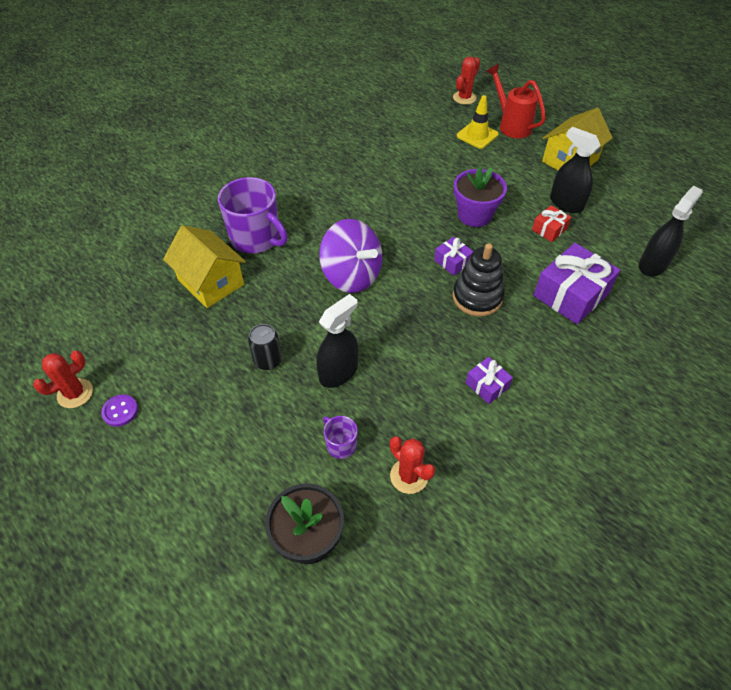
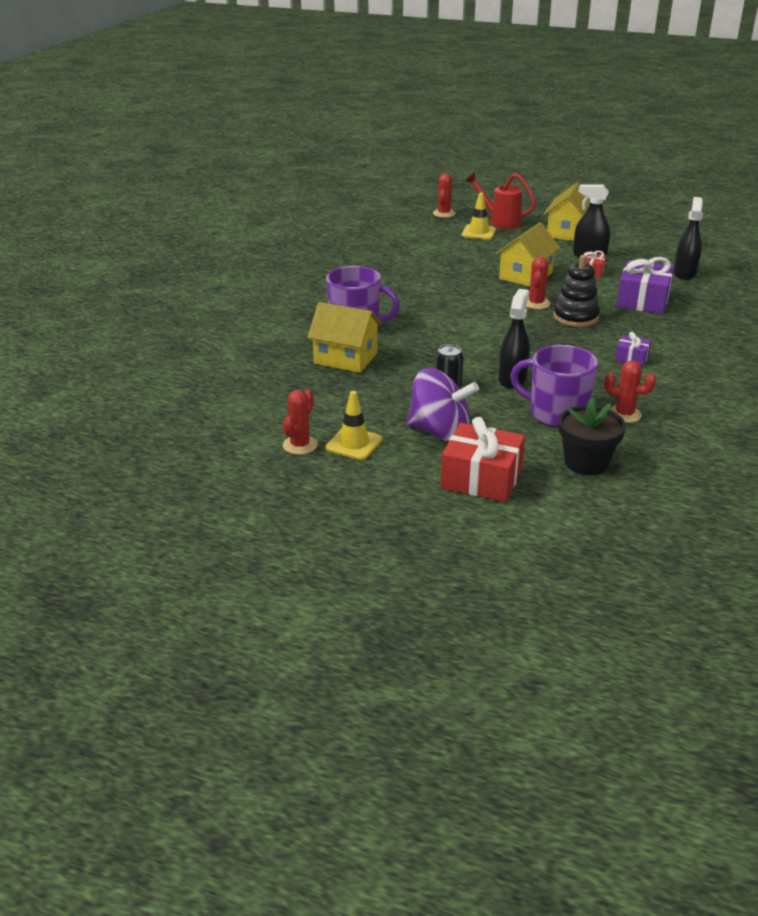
camera: 25 degrees left, 20 degrees down
purple button [101,394,138,427] -> yellow traffic cone [326,391,382,460]
purple spinning top [319,219,382,293] -> purple spinning top moved to [407,368,479,442]
purple mug [323,416,358,459] -> purple mug [510,345,598,427], size x2.11
purple gift [434,237,473,276] -> red cactus [526,257,550,309]
purple flower pot [454,166,507,227] -> yellow house [495,222,560,287]
none -> red gift [440,417,525,502]

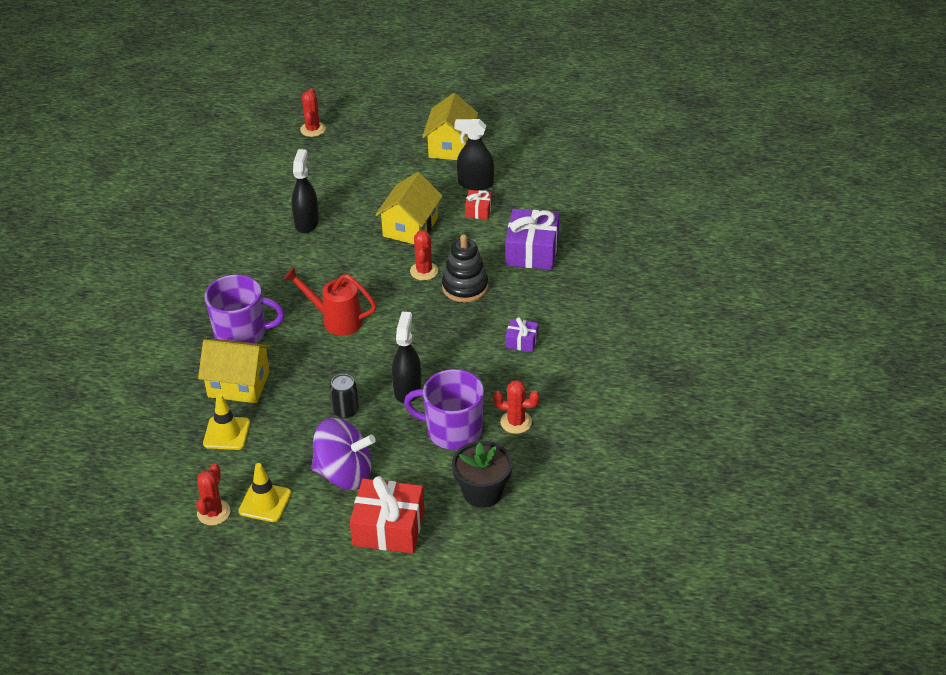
camera: 10 degrees left, 10 degrees up
yellow traffic cone [462,193,496,240] -> yellow traffic cone moved to [203,394,250,450]
red watering can [465,172,536,229] -> red watering can moved to [283,267,377,336]
black spray bottle [674,197,703,280] -> black spray bottle moved to [292,149,319,233]

